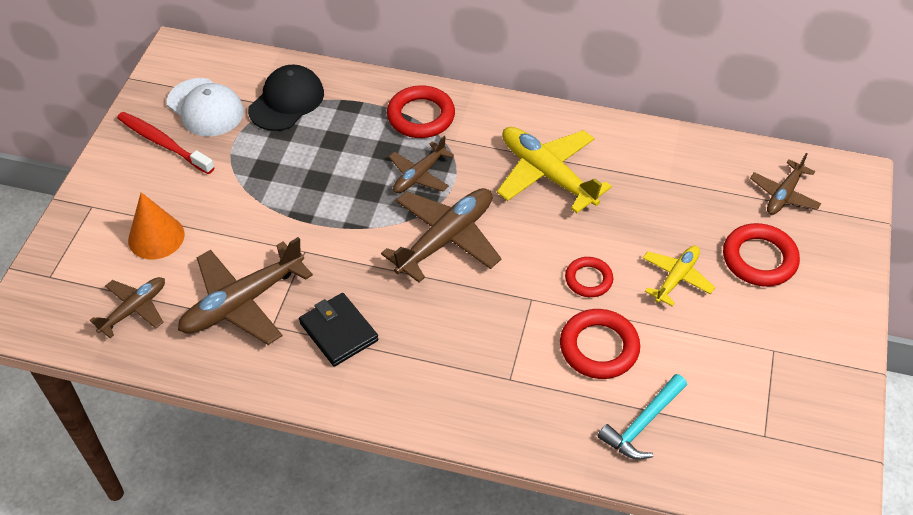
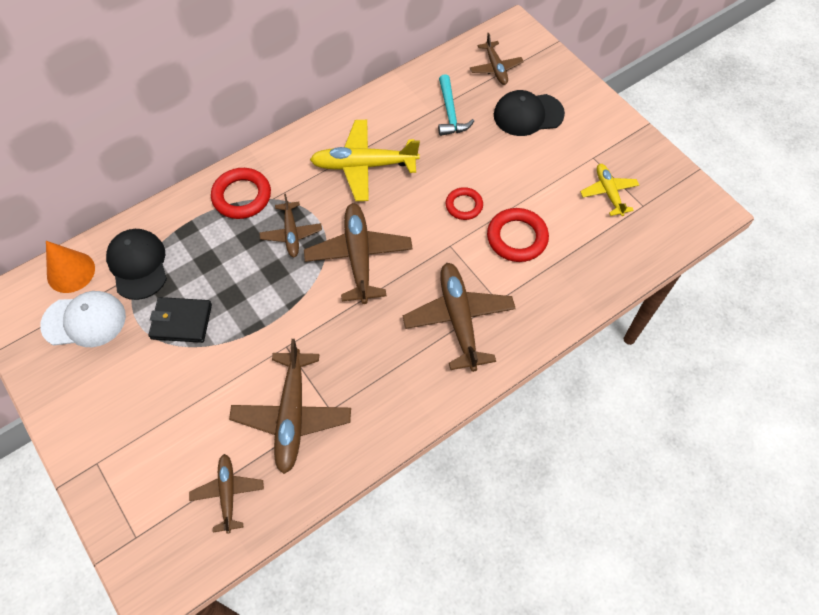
camera: 50 degrees left, 10 degrees up
red toothbrush [117,112,215,174] -> none
orange cone [128,192,185,259] -> orange cone moved to [46,241,95,293]
black wallet [299,293,378,367] -> black wallet moved to [149,297,212,343]
turquoise hammer [598,374,687,460] -> turquoise hammer moved to [438,74,474,136]
yellow plane [643,246,715,306] -> yellow plane moved to [580,164,639,216]
red ring [723,223,800,287] -> black cap [494,90,565,136]
none -> brown plane [403,263,516,372]

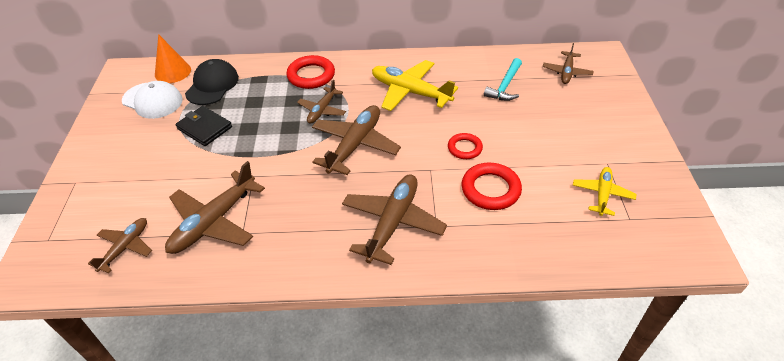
camera: 35 degrees right, 15 degrees down
black cap [494,90,565,136] -> none

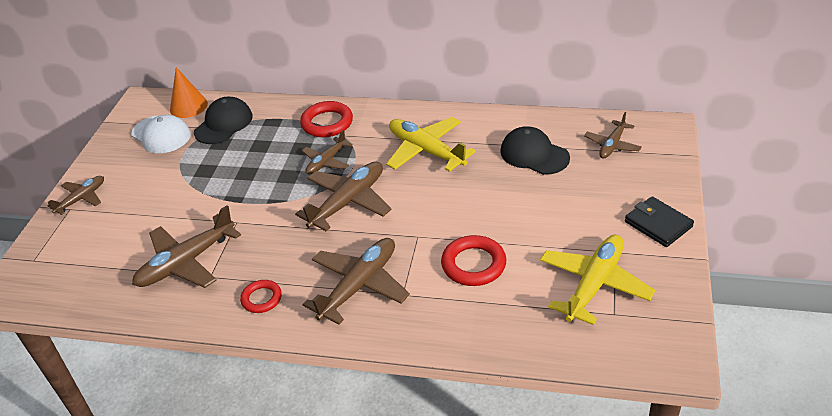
camera: 15 degrees right, 5 degrees down
brown plane [88,218,152,273] -> brown plane moved to [48,176,104,215]
black wallet [176,106,232,146] -> black wallet moved to [625,196,694,247]
red ring [448,133,483,159] -> red ring moved to [240,280,282,313]
turquoise hammer [484,58,522,101] -> black cap [500,126,570,175]
yellow plane [573,167,636,216] -> yellow plane [540,235,655,325], size x1.70

